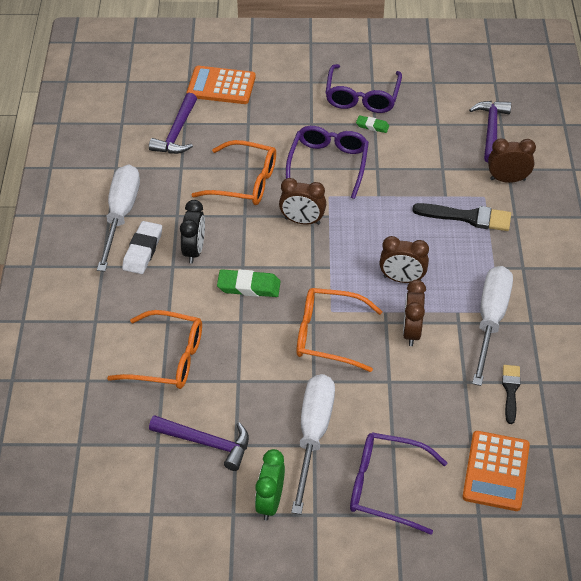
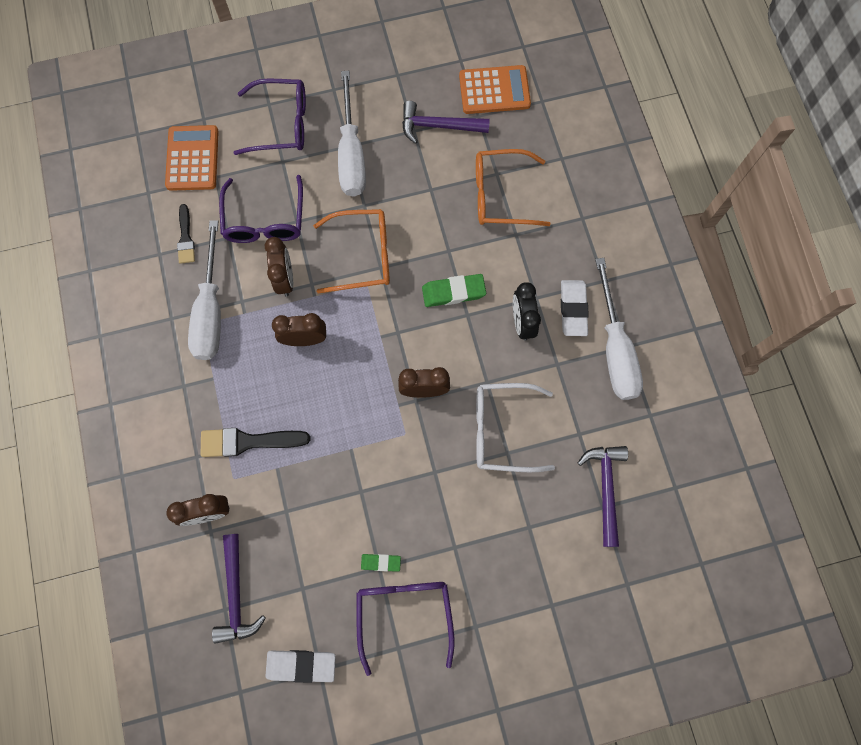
camera: 165 degrees right, 25 degrees up
orange calculator [187,66,256,104] -> orange calculator moved to [459,65,531,114]
orange glasses [191,140,276,205] -> white glasses [476,383,555,472]
green clock [255,449,285,521] -> none
purple glasses [286,126,369,199] -> purple glasses moved to [219,175,303,243]
none -> white eraser [266,650,336,683]

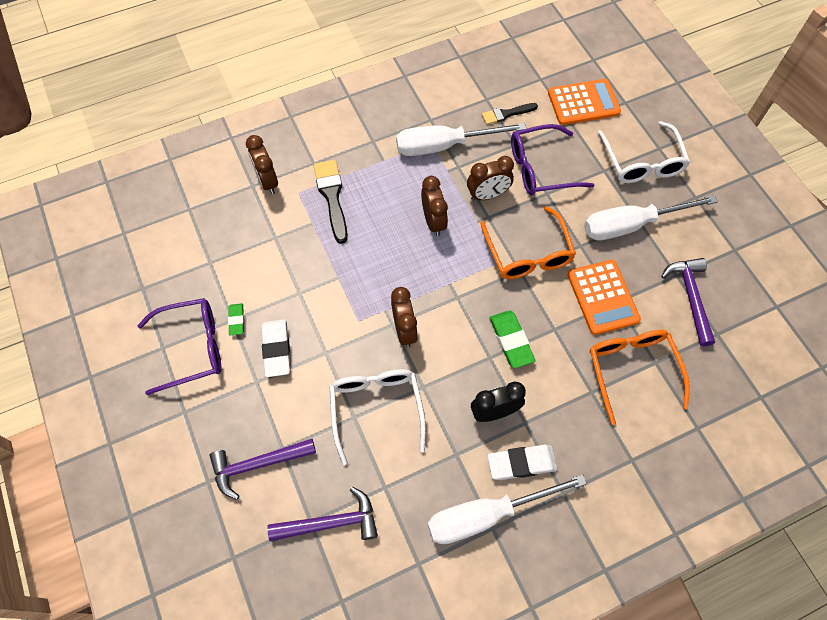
camera: 80 degrees right, 10 degrees down
purple hammer [212,534,266,644] -> purple hammer moved to [209,439,316,500]
purple glasses [234,79,306,155] -> white glasses [598,121,690,183]
white eraser [266,650,336,683] -> white eraser moved to [262,319,291,377]
orange calculator [459,65,531,114] -> orange calculator moved to [567,260,641,335]

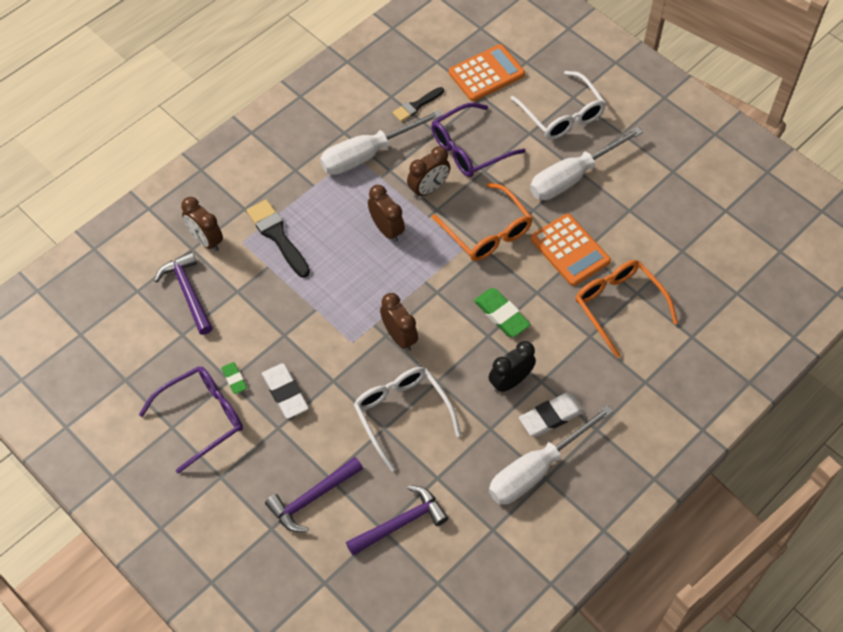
camera: 20 degrees left, 5 degrees down
purple hammer [661,258,715,347] -> purple hammer moved to [154,251,213,335]

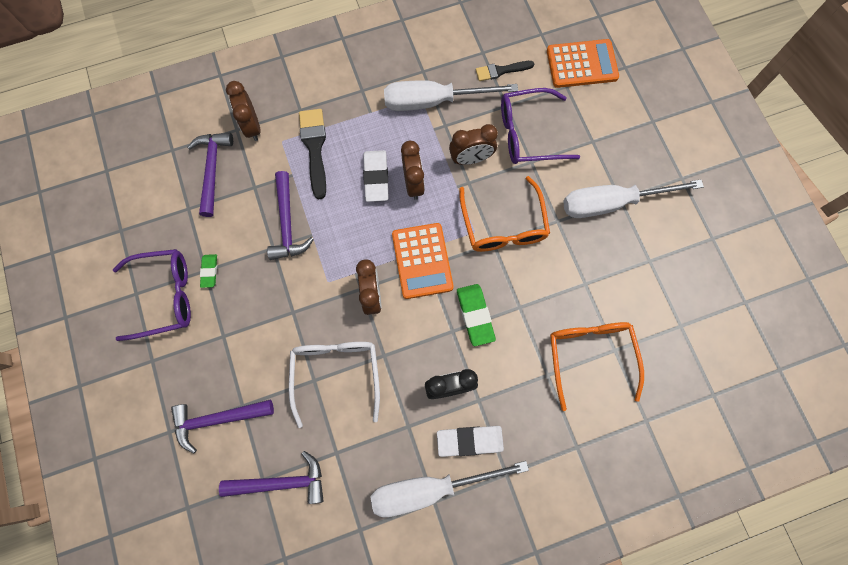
camera: 25 degrees right, 15 degrees up
white eraser [262,363,309,419] -> white eraser moved to [363,150,388,202]
white glasses [510,71,606,140] -> none
orange calculator [531,214,611,286] -> orange calculator moved to [392,223,454,299]
none -> purple hammer [267,171,314,260]

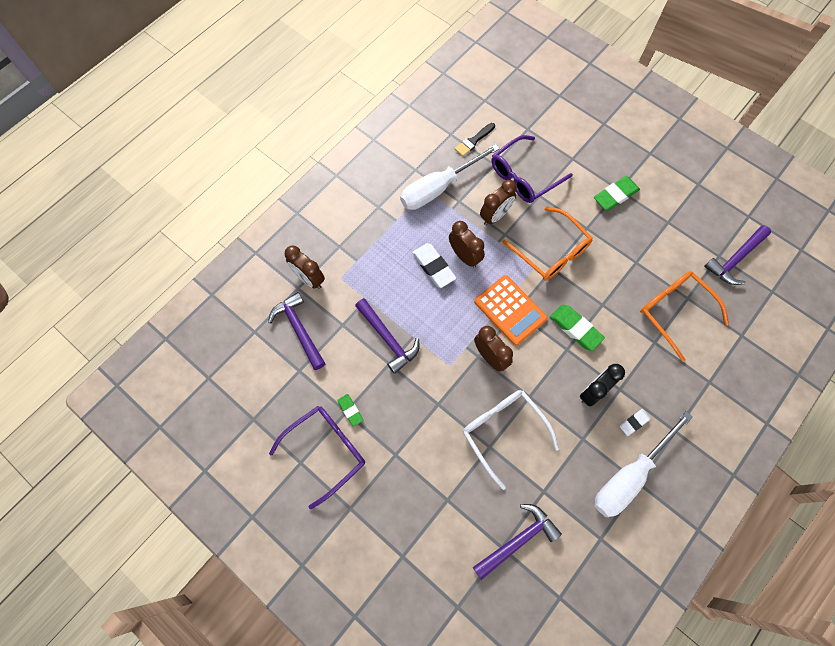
camera: 30 degrees left, 5 degrees down
purple hammer [171,399,274,453] -> purple hammer moved to [704,225,771,285]
black brush [299,109,326,199] -> none
white eraser [437,426,504,457] -> white eraser [620,409,651,436], size x0.58
orange calculator [547,39,619,88] -> none
white screwdriver [563,179,704,218] -> green eraser [594,176,640,211]

